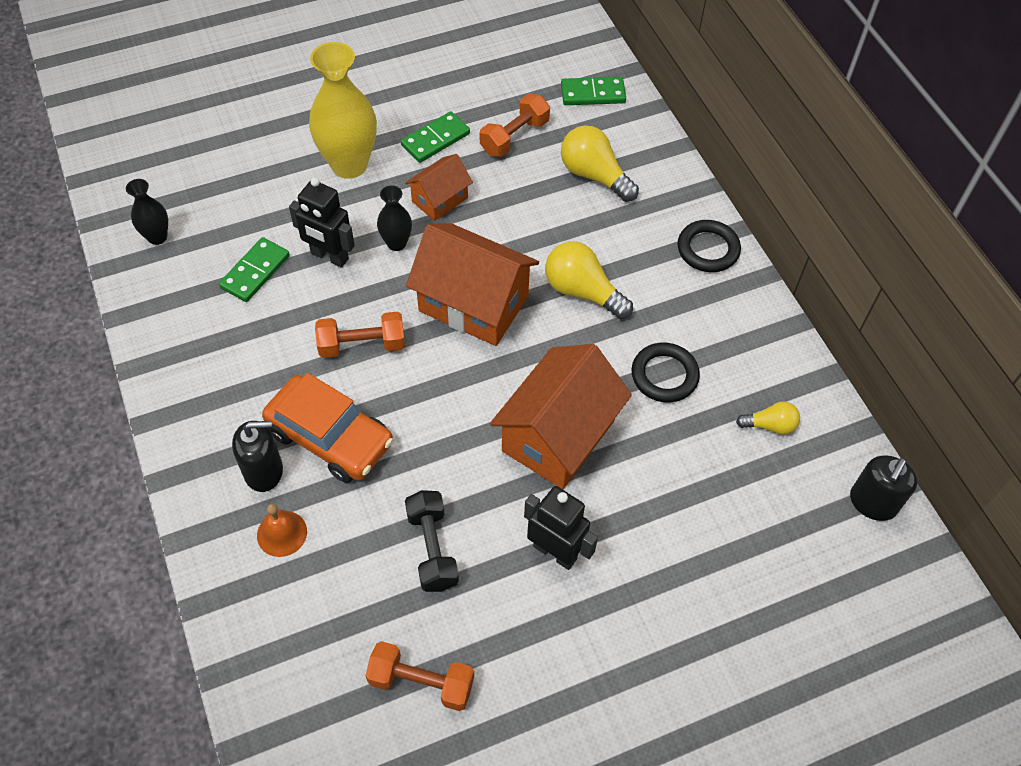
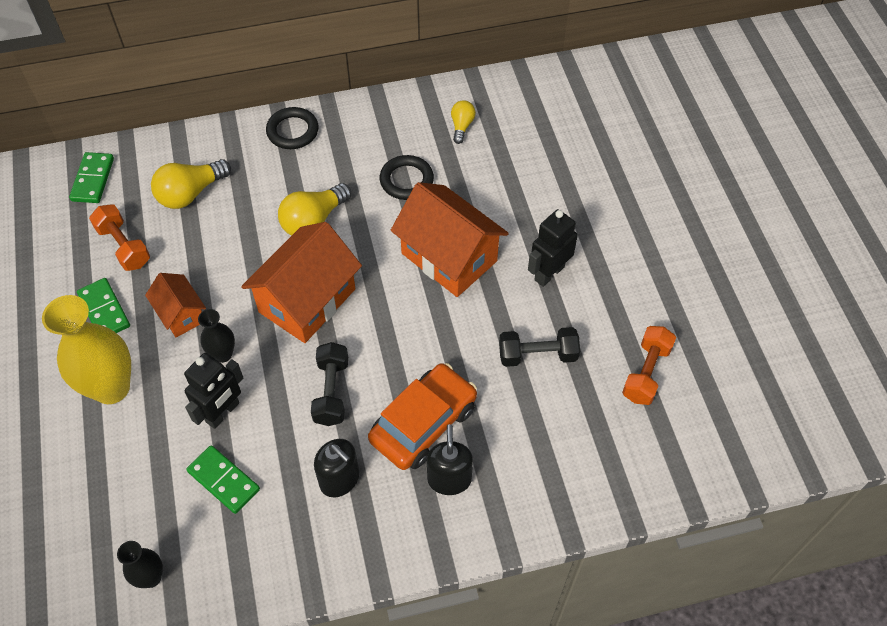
camera: 80 degrees left, 0 degrees up
orange bell [257,504,307,557] -> none
orange dumbbell [315,312,405,358] -> black dumbbell [311,342,348,426]
black soap dispenser [850,455,917,521] -> black soap dispenser moved to [314,439,359,497]

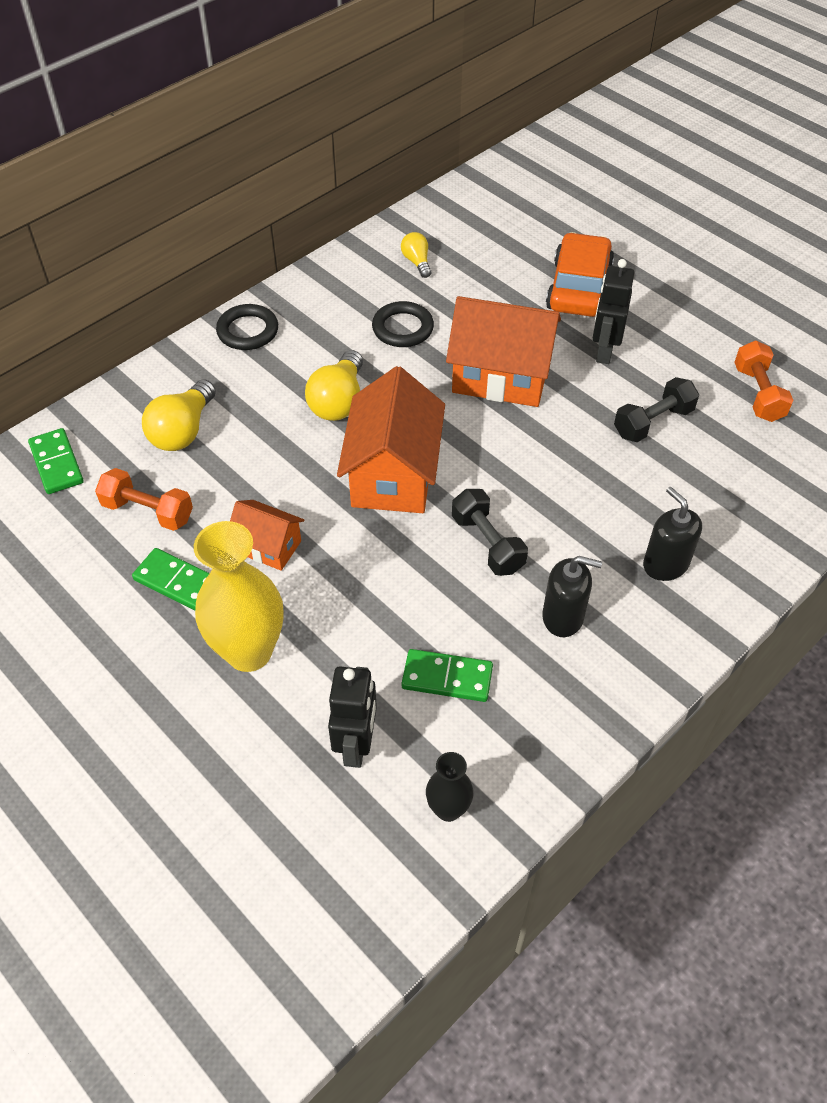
camera: 30 degrees left, 5 degrees down
black robot [184,353,243,429] -> black robot moved to [328,666,377,768]
black vase [198,309,235,363] -> none
orange car [368,363,477,470] -> orange car moved to [546,232,614,317]

